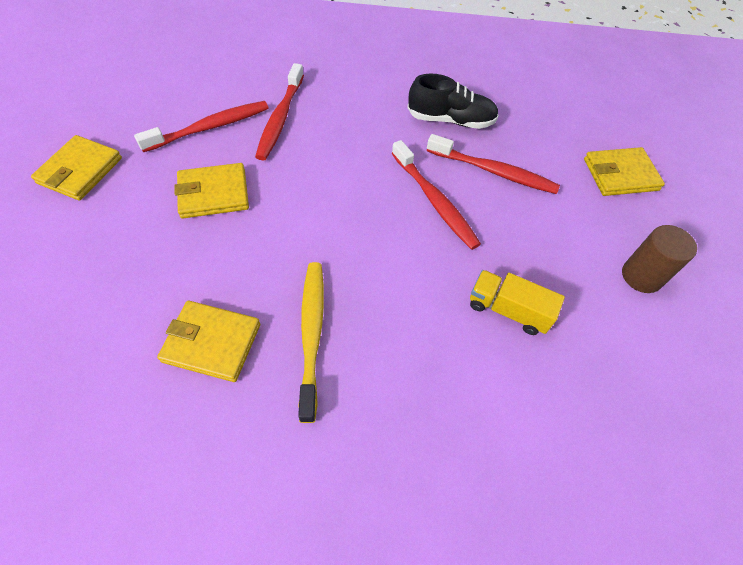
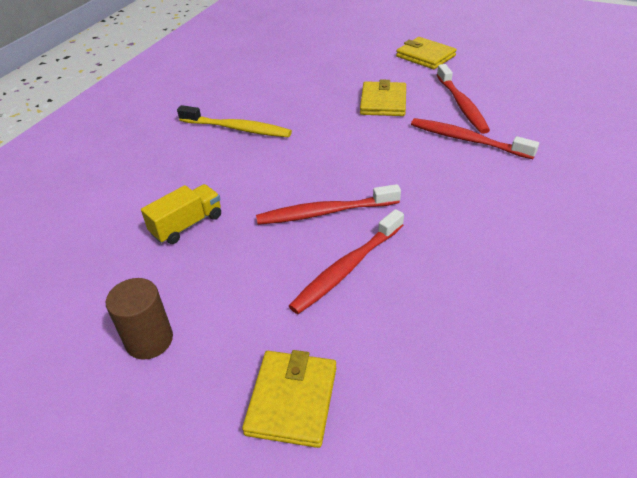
camera: 115 degrees right, 15 degrees down
yellow wallet [157,301,260,382] -> none
black shoe [407,74,499,129] -> none

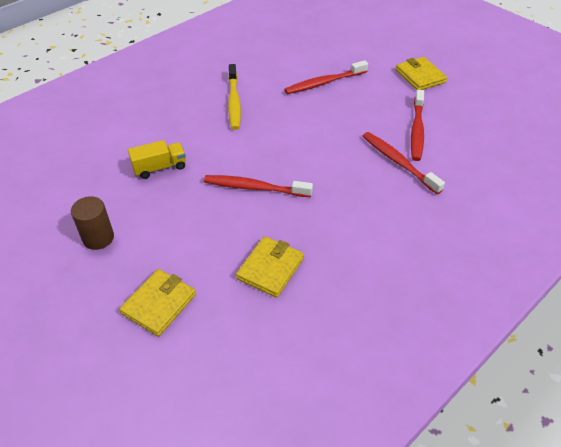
camera: 20 degrees right, 5 degrees up
yellow toothbrush [177,105,292,137] -> yellow toothbrush turned 45 degrees clockwise [228,64,241,130]
red toothbrush [289,209,404,314] -> red toothbrush moved to [284,60,368,94]
yellow wallet [360,80,406,116] -> yellow wallet moved to [236,236,304,298]

